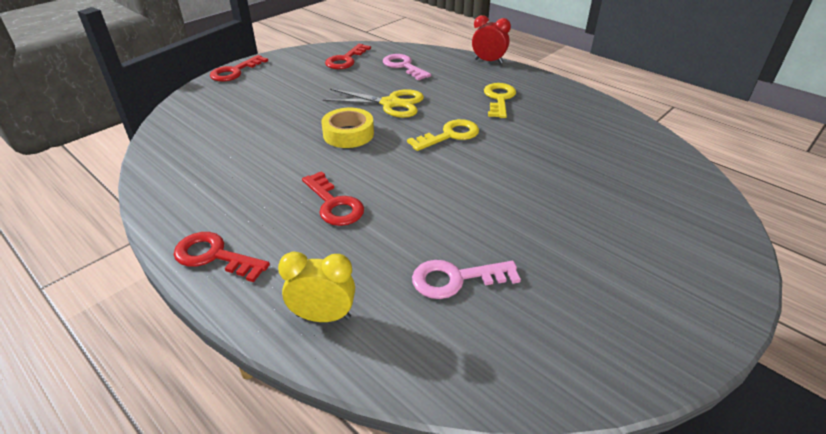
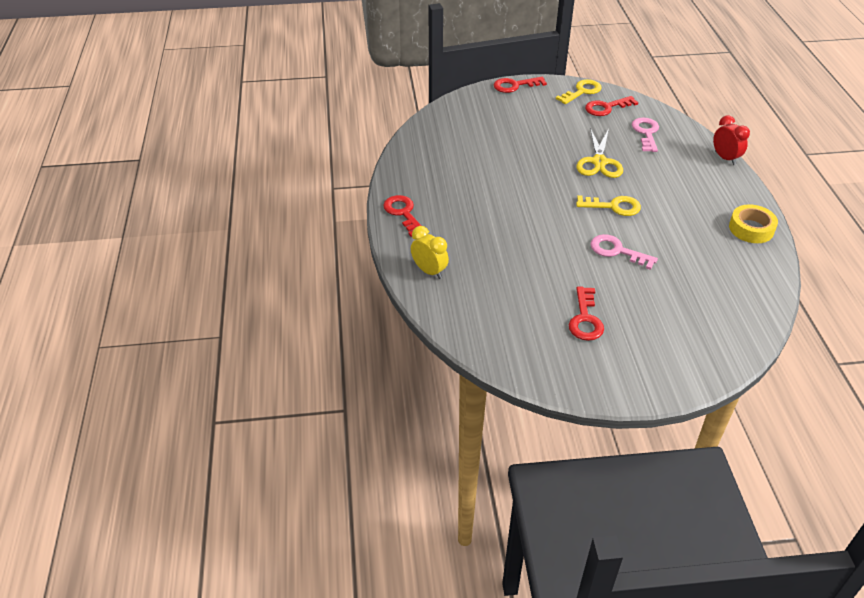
camera: 40 degrees right, 5 degrees up
red key [302,171,364,226] -> red key moved to [569,287,604,341]
yellow tape [321,108,374,148] -> yellow tape moved to [729,204,778,243]
yellow scissors [323,89,424,118] -> yellow scissors turned 45 degrees clockwise [577,128,623,178]
pink key [412,260,521,299] -> pink key moved to [590,234,658,270]
yellow key [484,83,516,118] -> yellow key moved to [556,79,602,104]

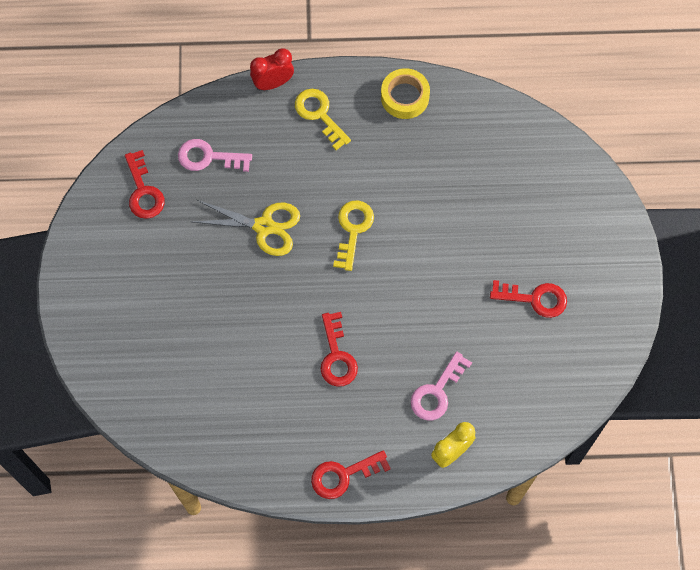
camera: 85 degrees left, 25 degrees up
red key [494,76,547,93] -> red key moved to [321,312,358,387]
yellow key [556,79,602,104] -> yellow key moved to [295,89,351,150]
pink key [590,234,658,270] -> pink key moved to [411,351,472,421]

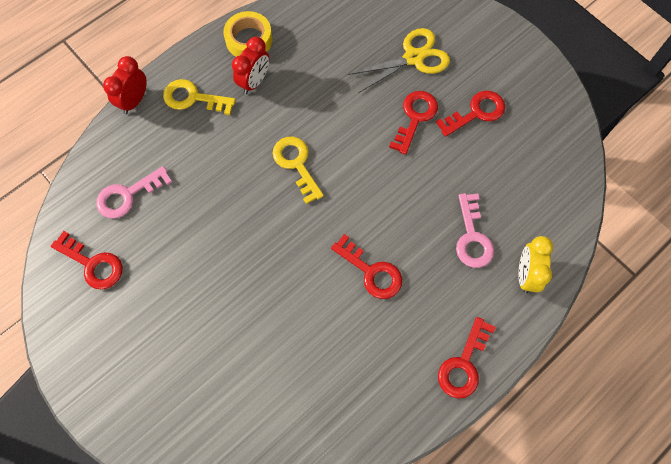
camera: 40 degrees left, 0 degrees up
yellow scissors [192,200,300,256] -> yellow scissors moved to [348,28,450,93]
none -> red clock [232,37,269,94]
none -> red key [389,91,438,155]

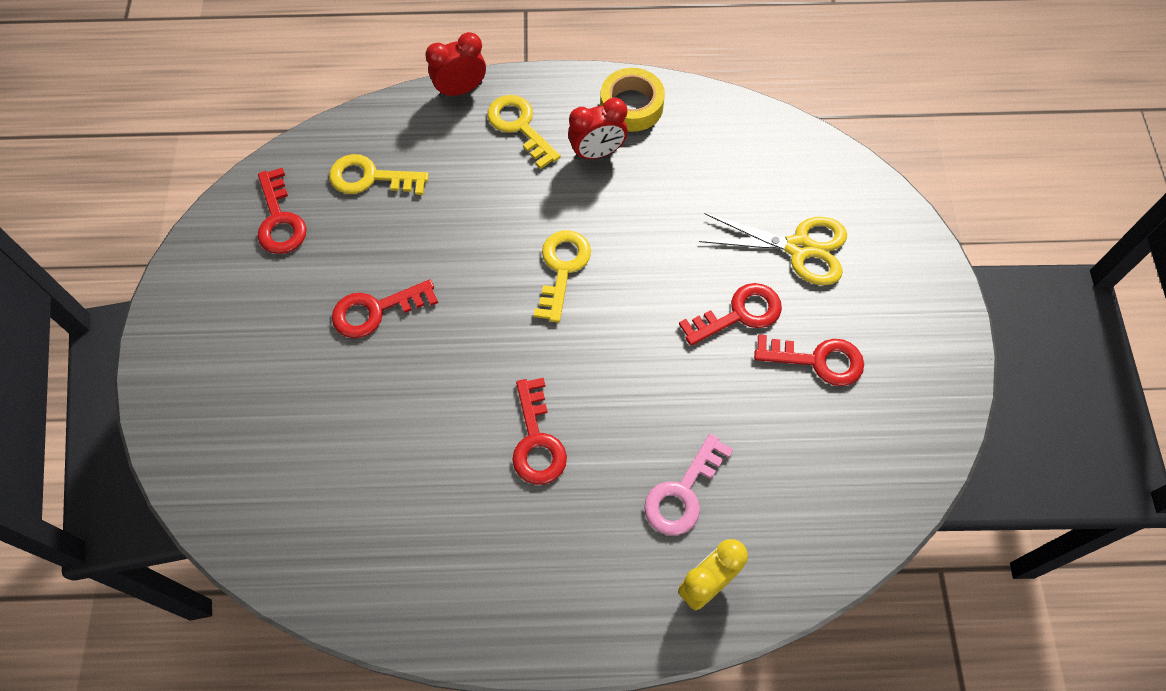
camera: 40 degrees right, 5 degrees down
pink key [96,166,172,218] -> yellow key [329,154,429,195]
red key [438,317,496,399] -> red key moved to [332,280,438,338]

